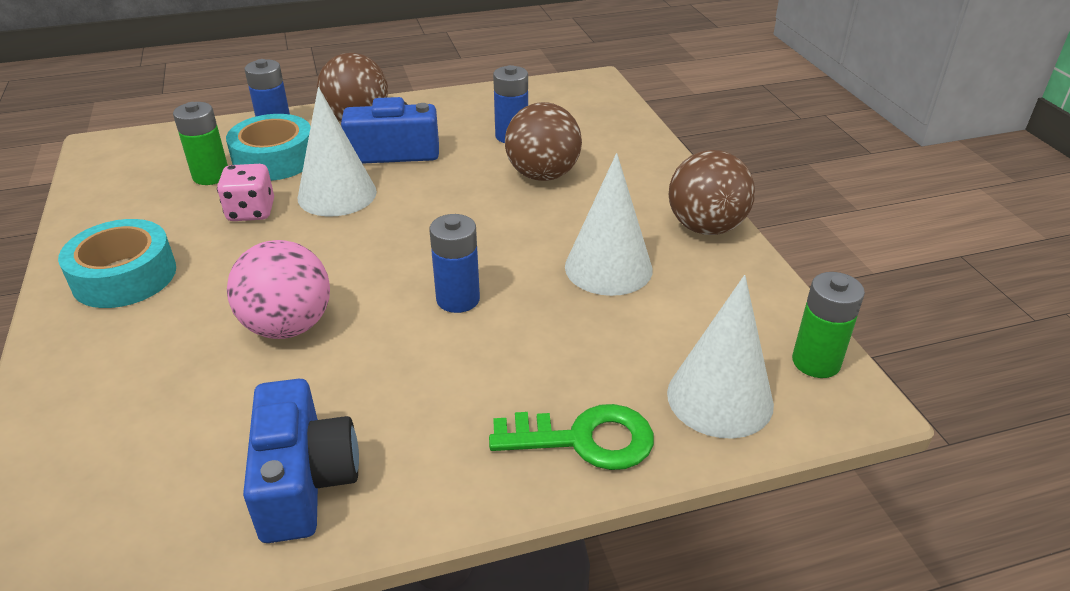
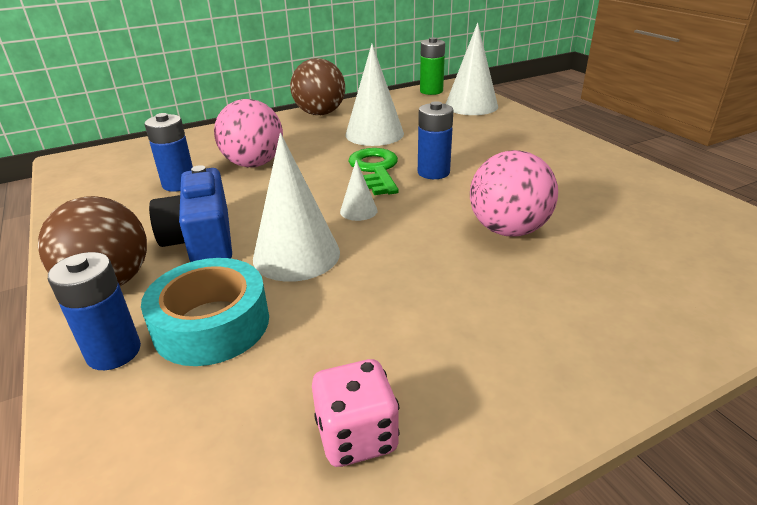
camera: 100 degrees left, 5 degrees down
turquoise tape [58,219,176,308] -> none
green battery [173,102,228,185] -> none
pink dice [217,164,274,221] -> pink dice moved to [312,359,400,467]
blue camera [243,379,359,543] -> none
green key [489,404,654,470] -> green key moved to [348,148,399,195]
brown ball [505,102,582,181] -> pink ball [214,99,283,167]
none -> white cone [340,160,378,221]

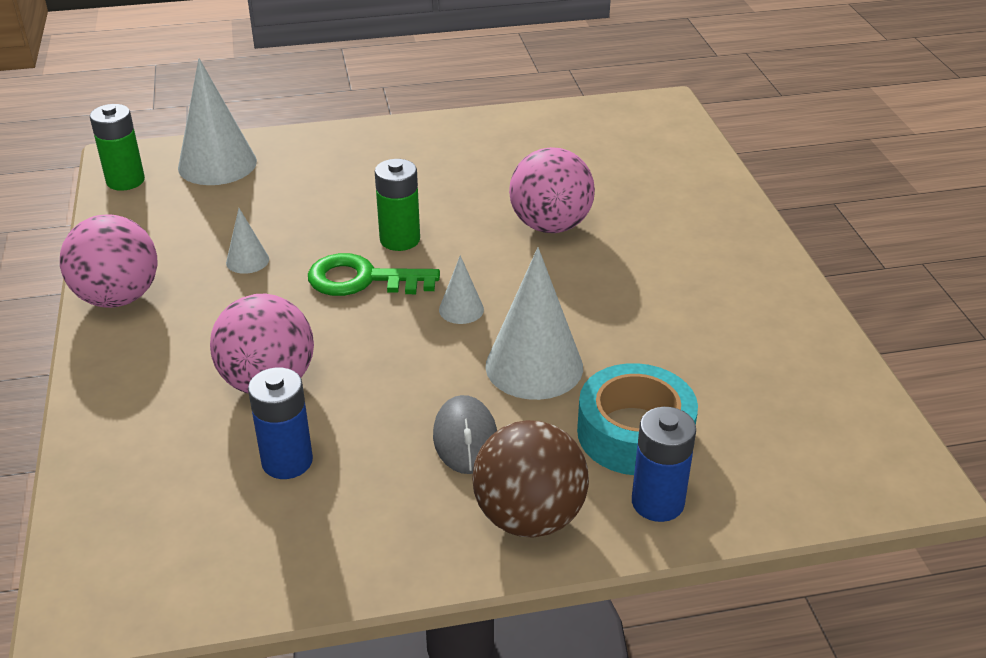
camera: 75 degrees left, 5 degrees up
blue camera [149,165,232,262] -> grey mouse [433,395,497,474]
brown ball [290,58,345,115] -> pink ball [60,214,158,308]
pink dice [312,359,400,467] -> none
white cone [346,44,404,146] -> white cone [226,208,269,274], size x0.49
blue battery [418,101,453,179] -> green battery [375,159,420,251]

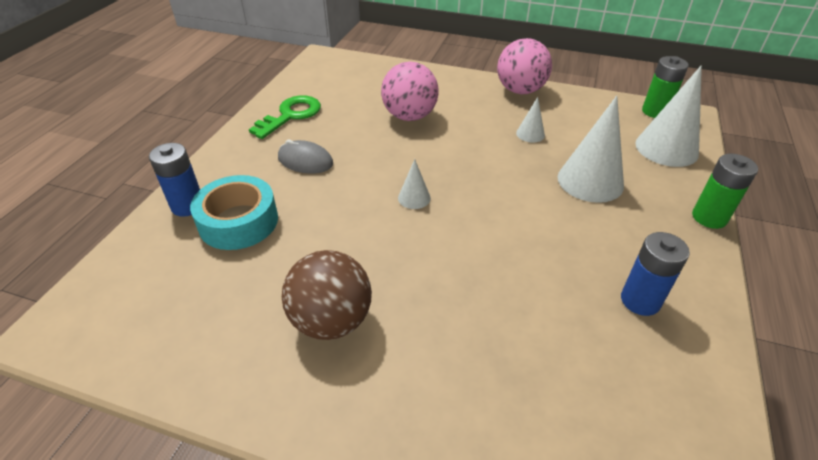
camera: 120 degrees right, 5 degrees up
blue battery [248,368,313,479] -> blue battery moved to [621,232,690,316]
green key [308,253,440,296] -> green key moved to [249,95,321,139]
green battery [375,159,420,251] -> green battery moved to [692,154,758,229]
brown ball [472,420,589,538] -> brown ball moved to [282,250,372,340]
white cone [485,247,583,400] -> white cone moved to [558,96,624,203]
pink ball [509,147,595,233] -> none

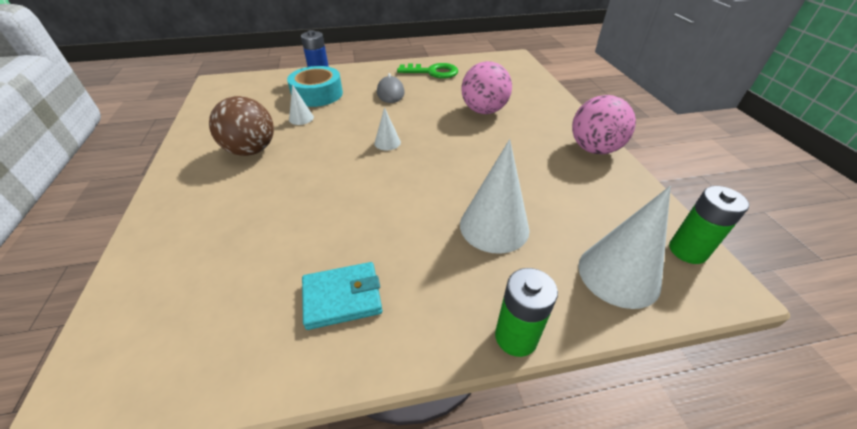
camera: 60 degrees right, 0 degrees up
white cone [516,97,545,143] -> white cone moved to [289,84,314,125]
blue battery [621,232,690,316] -> turquoise wallet [302,262,382,330]

